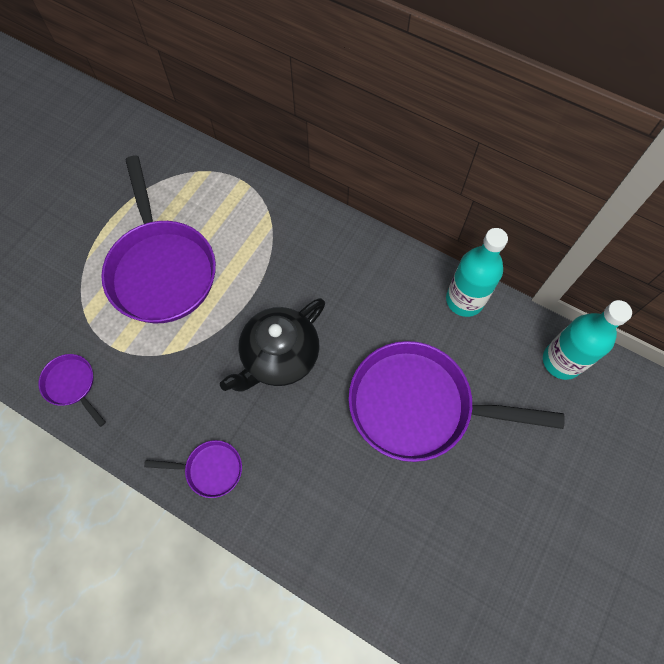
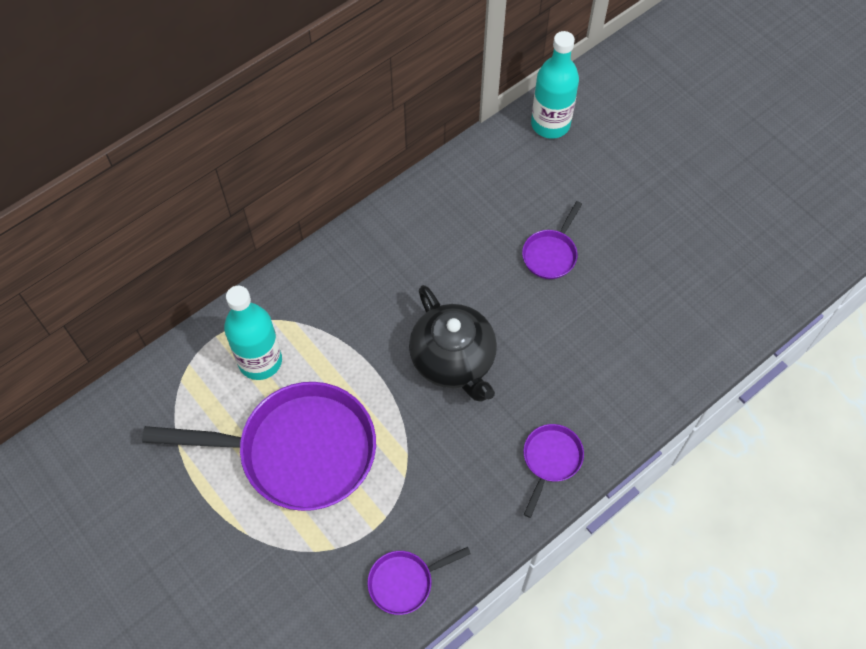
camera: 70 degrees left, 5 degrees down
purple pan [348,341,565,462] -> purple pan [522,201,582,279], size x0.45
turquoise bottle [446,228,508,317] -> turquoise bottle moved to [224,286,282,380]

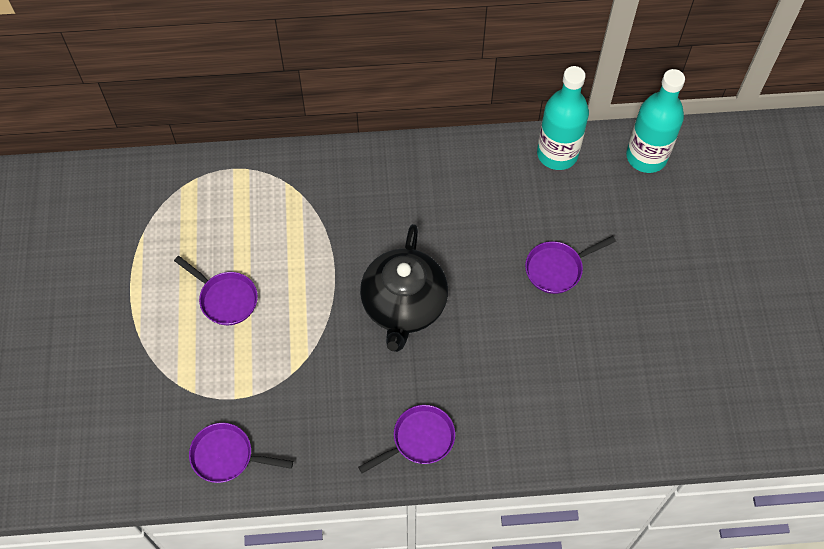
camera: 35 degrees right, 0 degrees up
purple pan [142,382,376,511] -> purple pan [174,256,258,325], size x0.45
turquoise bottle [224,286,282,380] -> turquoise bottle moved to [537,66,589,170]

